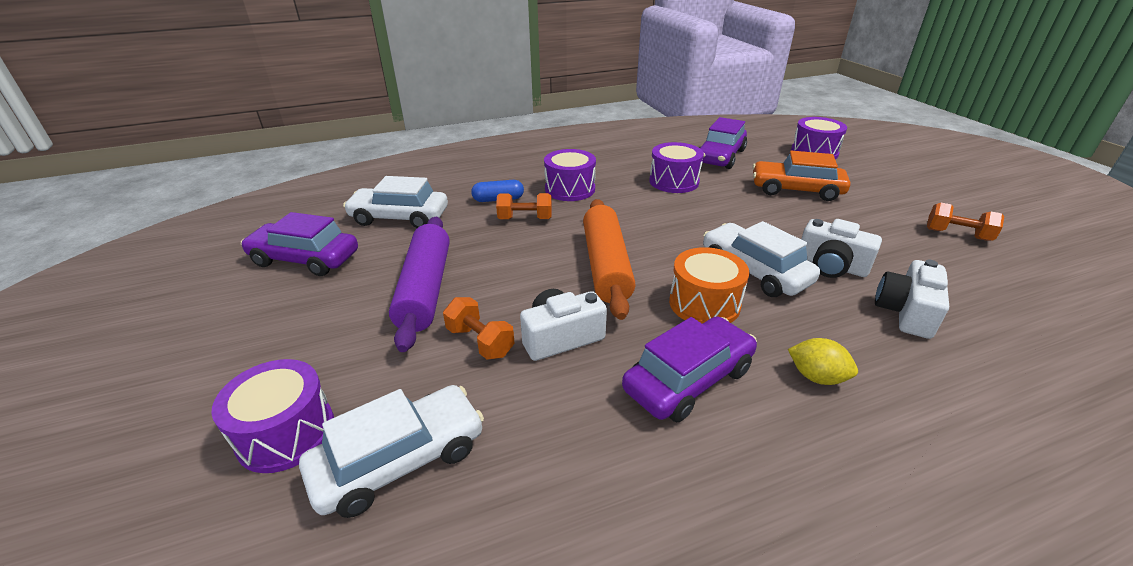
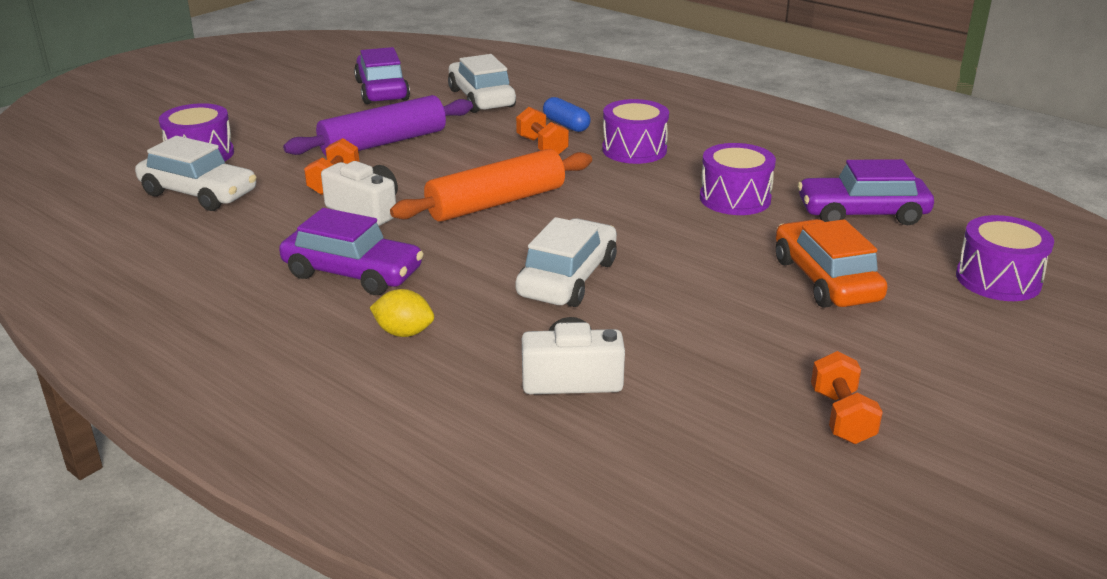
camera: 60 degrees right, 5 degrees down
orange drum [669,247,749,324] -> none
yellow lemon [788,338,858,385] -> yellow lemon turned 75 degrees counterclockwise [370,289,434,337]
white camera [801,219,882,278] -> none

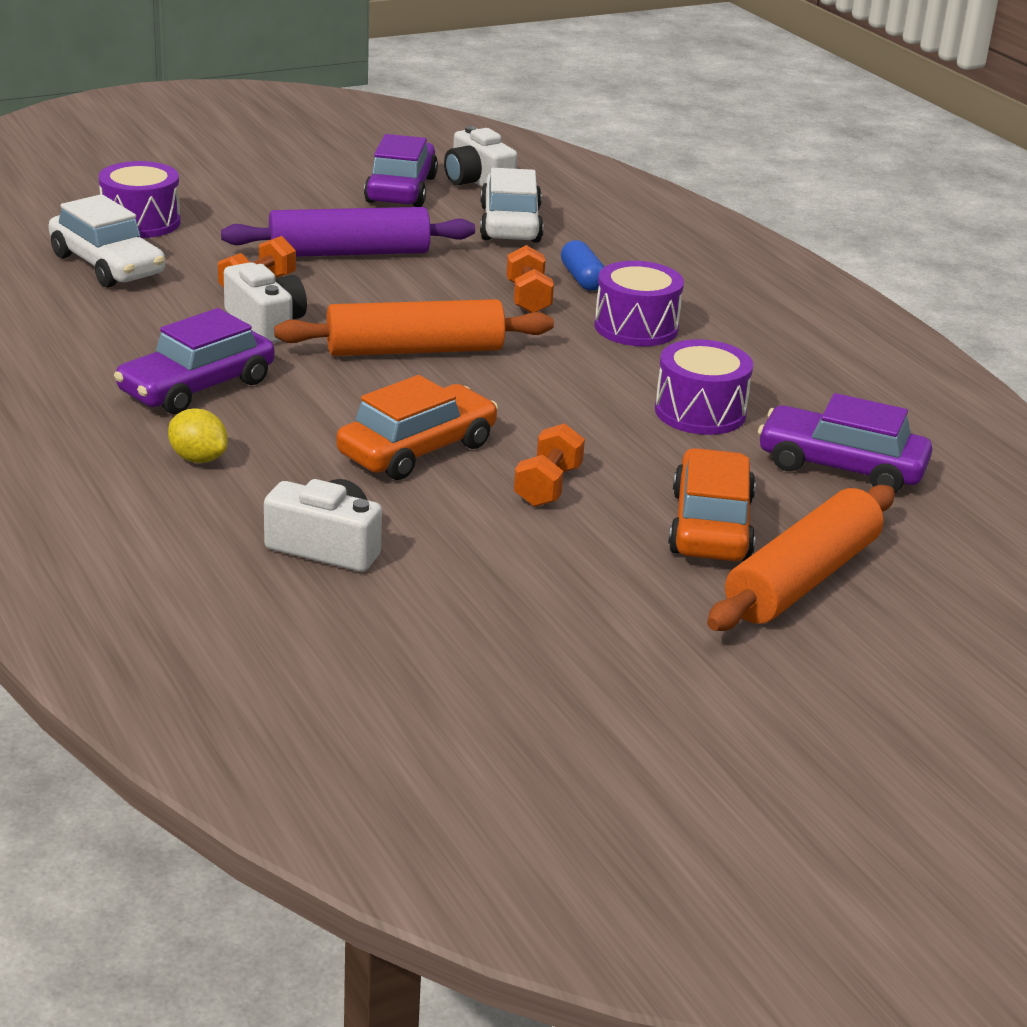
camera: 20 degrees right, 0 degrees up
purple car [279,208,424,295] -> purple car turned 90 degrees clockwise [114,308,275,414]
white car [515,217,617,307] -> orange car [336,375,498,480]
orange dumbbell [811,351,883,444] -> orange dumbbell moved to [514,423,585,507]
purple drum [956,215,1054,301] -> none
none -> white camera [444,126,517,187]
none -> orange rolling pin [707,485,895,631]

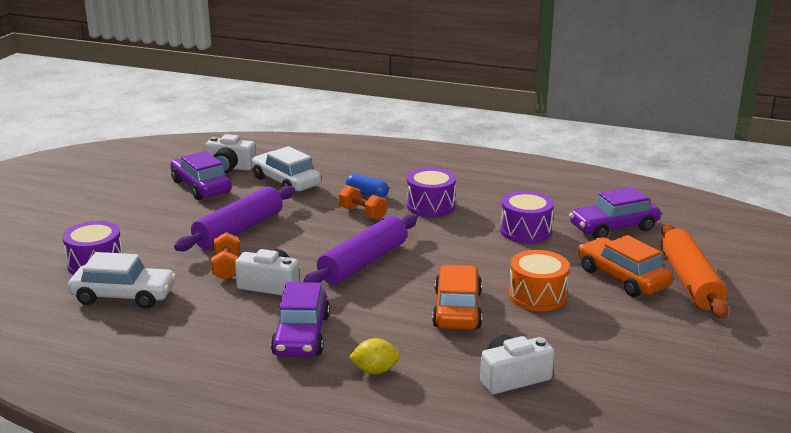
camera: 40 degrees left, 5 degrees down
orange rolling pin [274,299,554,356] -> purple rolling pin [303,215,417,285]
orange dumbbell [514,423,585,507] -> orange drum [509,250,570,311]

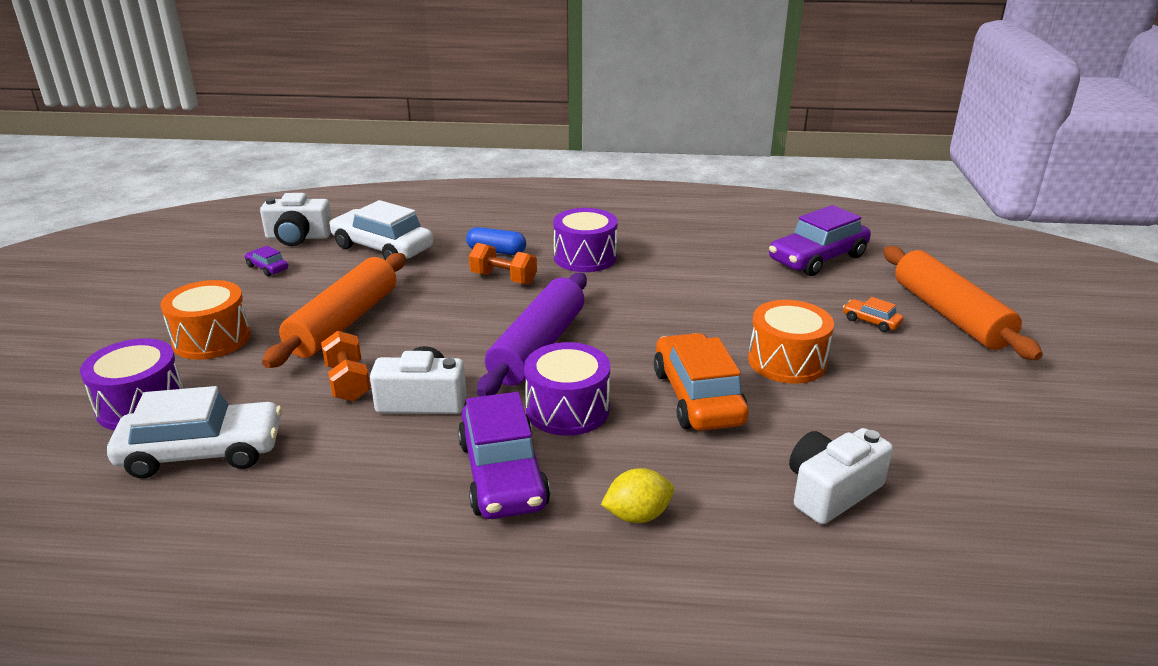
camera: 15 degrees left, 5 degrees up
purple car [170,151,232,200] -> purple car [244,246,288,277], size x0.45
purple rolling pin [174,186,295,251] -> orange rolling pin [262,253,406,368]
purple drum [500,191,554,243] -> purple drum moved to [524,342,610,436]
orange car [578,235,673,297] -> orange car [843,297,903,332], size x0.45
none -> orange drum [160,280,251,360]

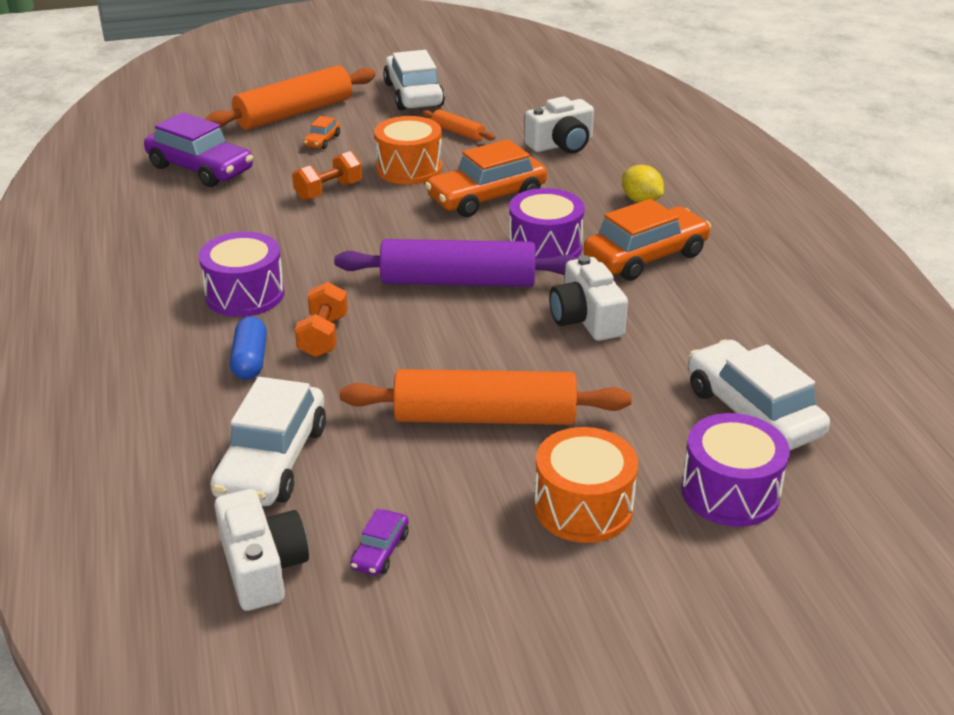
camera: 110 degrees left, 5 degrees up
orange dumbbell [321,331,370,401] -> orange dumbbell moved to [292,151,362,201]
purple car [458,392,550,519] -> orange car [584,199,711,281]
white camera [789,428,893,524] -> white camera turned 60 degrees counterclockwise [524,96,594,154]
none -> white car [383,50,445,110]
none -> orange rolling pin [422,110,495,141]

